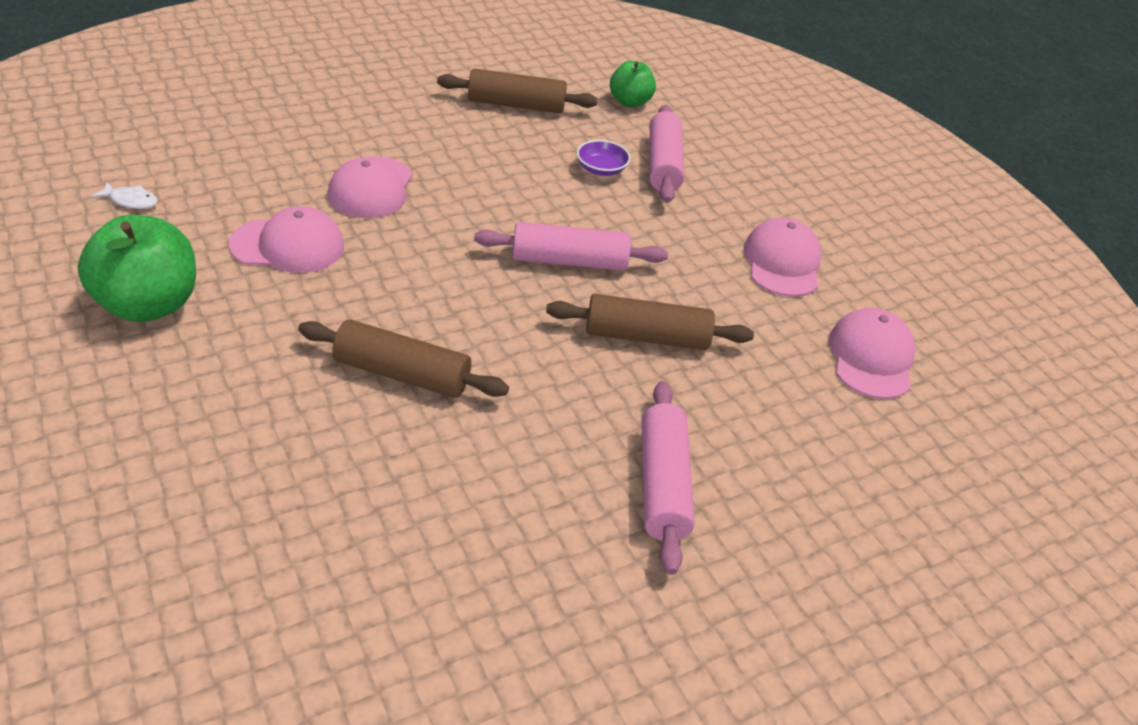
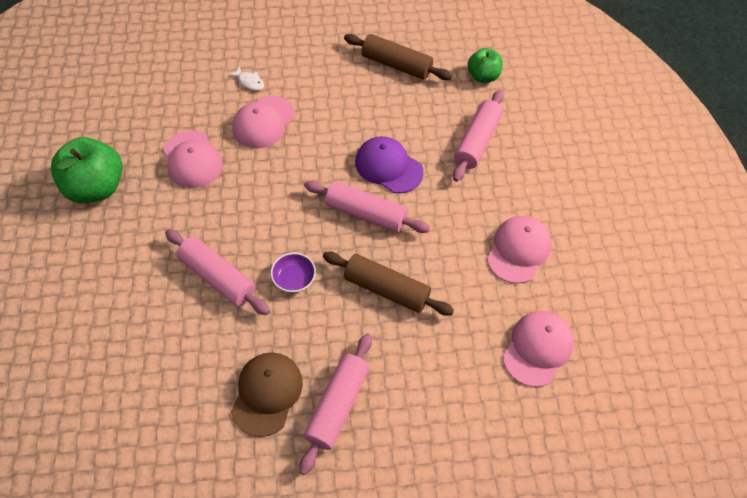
camera: 25 degrees right, 15 degrees up
white fish [91,182,157,209] -> white fish moved to [228,66,264,91]
pink cap [229,206,344,273] -> pink cap turned 45 degrees clockwise [163,130,223,188]
brown rolling pin [298,320,509,398] -> pink rolling pin [165,229,270,315]
purple bowl [577,140,631,176] -> purple bowl moved to [271,253,316,292]
none -> brown cap [231,353,303,437]
none -> purple cap [355,136,424,193]

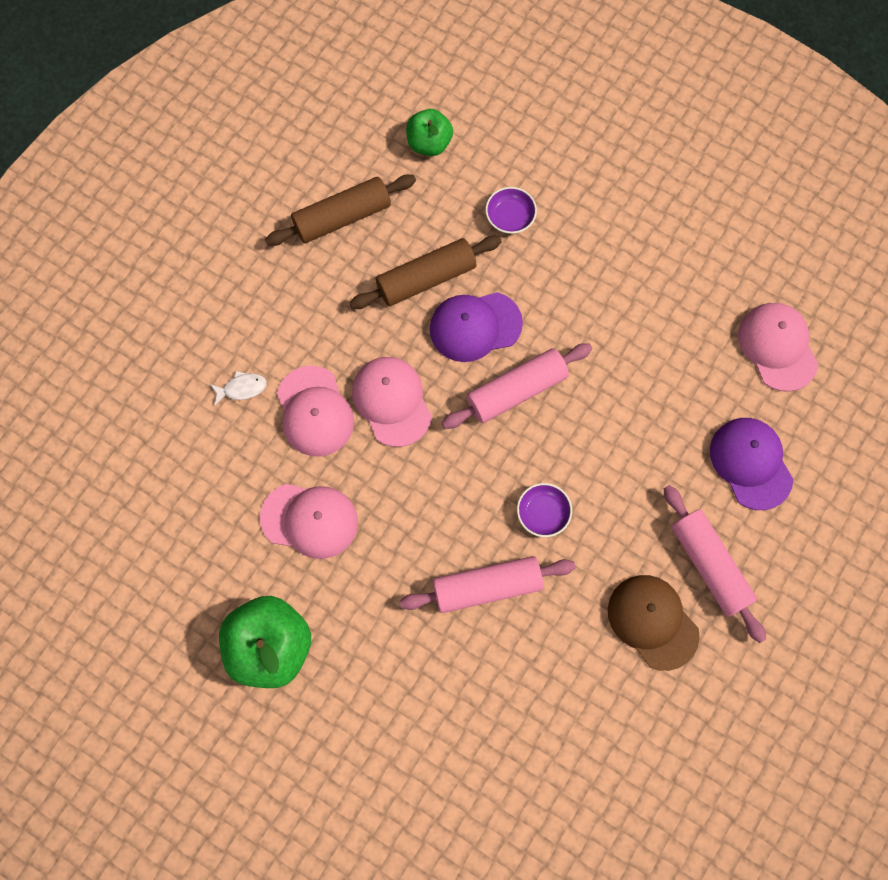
camera: 50 degrees left, 15 degrees up
brown rolling pin [323,251,454,316] -> brown rolling pin moved to [350,236,502,309]
pink rolling pin [453,90,504,182] -> purple bowl [485,187,537,234]
pink cap [487,216,551,284] -> pink cap moved to [352,357,432,447]
none -> purple cap [710,418,794,510]

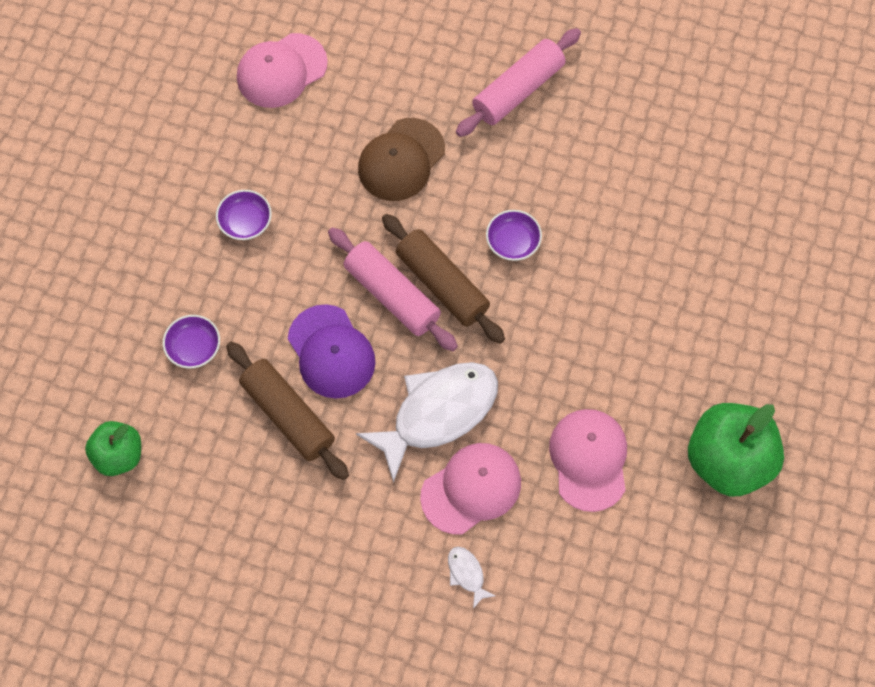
camera: 105 degrees left, 5 degrees down
brown rolling pin [265,175,416,246] -> brown rolling pin moved to [382,214,505,344]
pink cap [352,357,432,447] -> white fish [356,362,498,483]
pink rolling pin [400,556,576,613] -> none
brown cap [608,575,700,671] -> brown cap moved to [358,118,445,201]
purple cap [710,418,794,510] -> none
none -> purple bowl [216,190,272,240]

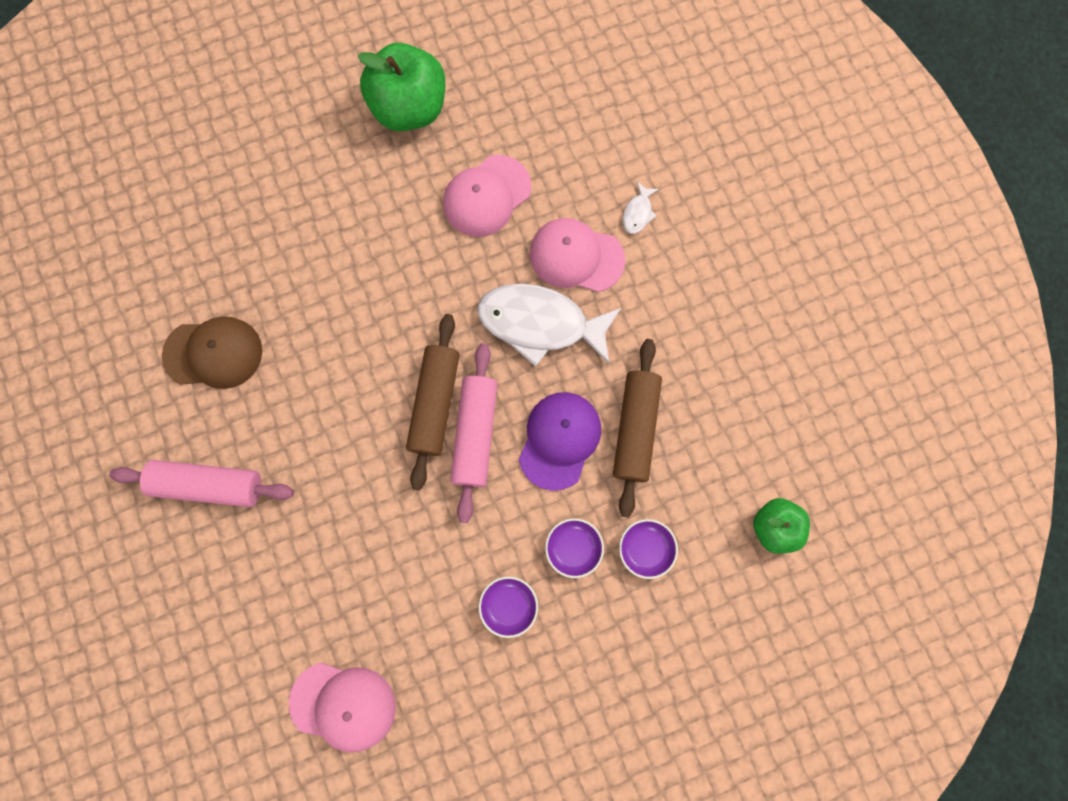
camera: 130 degrees left, 10 degrees up
brown cap [358,118,445,201] -> brown cap moved to [162,316,262,389]
purple bowl [486,210,542,261] -> purple bowl moved to [545,518,604,578]

